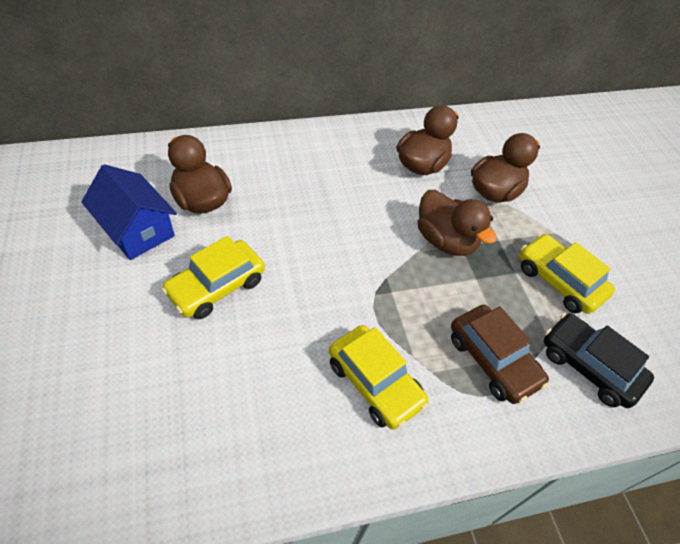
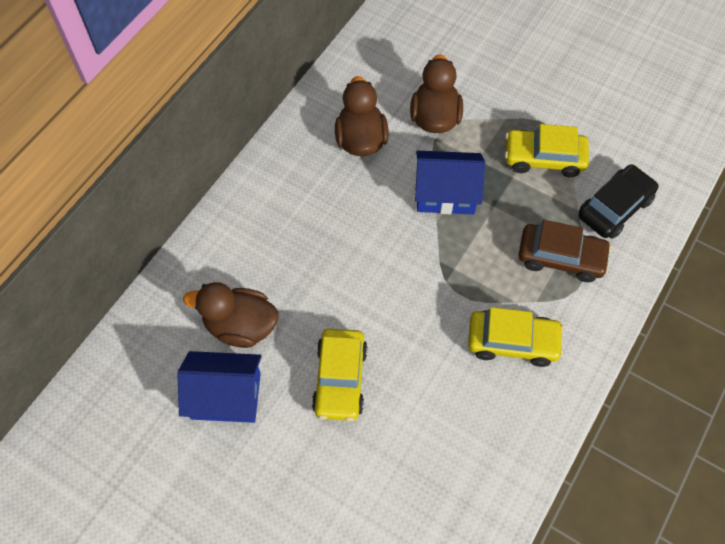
camera: 40 degrees left, 10 degrees up
brown duck [417,190,497,256] -> blue house [415,151,485,214]
black car [544,313,654,408] -> black car turned 135 degrees clockwise [578,164,659,239]

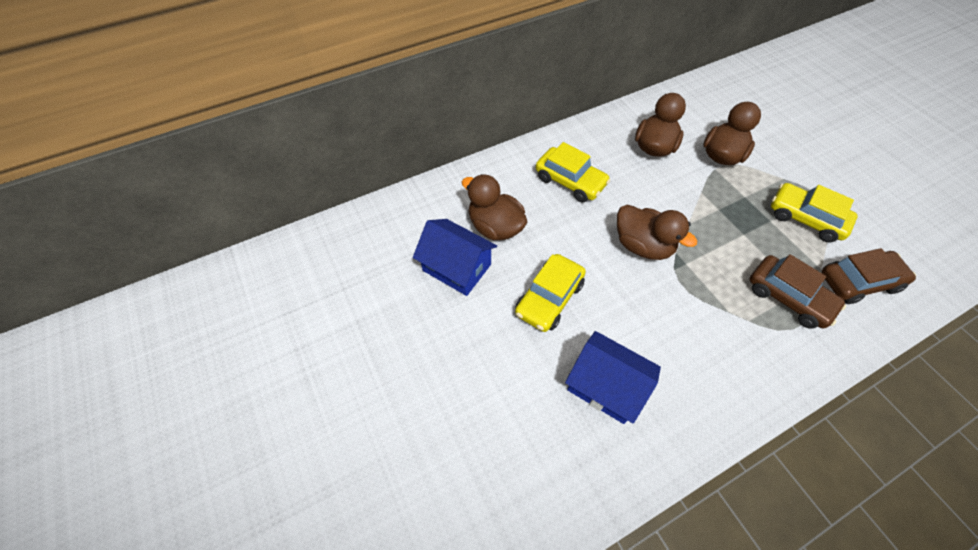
camera: 30 degrees right, 5 degrees down
blue house [415,151,485,214] -> blue house moved to [565,331,661,424]
yellow car [468,307,564,367] -> yellow car moved to [536,142,610,202]
black car [578,164,659,239] -> brown car [821,248,916,304]
none -> brown duck [617,204,697,260]

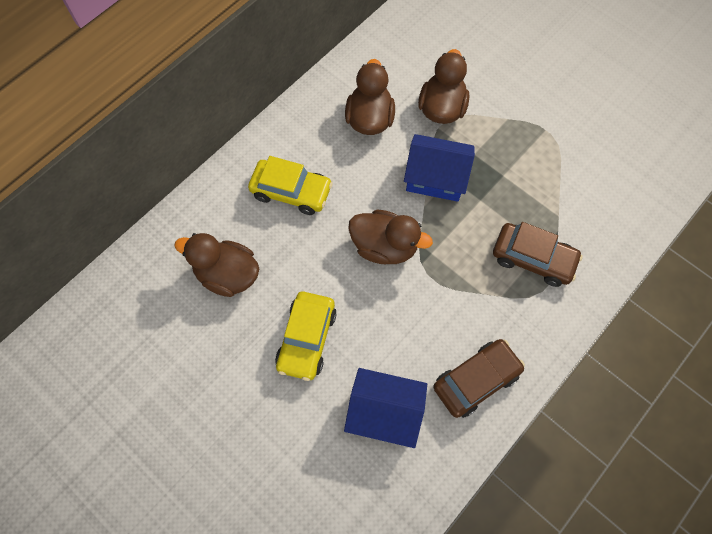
camera: 20 degrees left, 10 degrees up
blue house [413,219,497,296] -> blue house moved to [404,134,475,202]
yellow car [771,183,858,242] -> none
brown car [821,248,916,304] -> brown car moved to [433,339,525,418]

